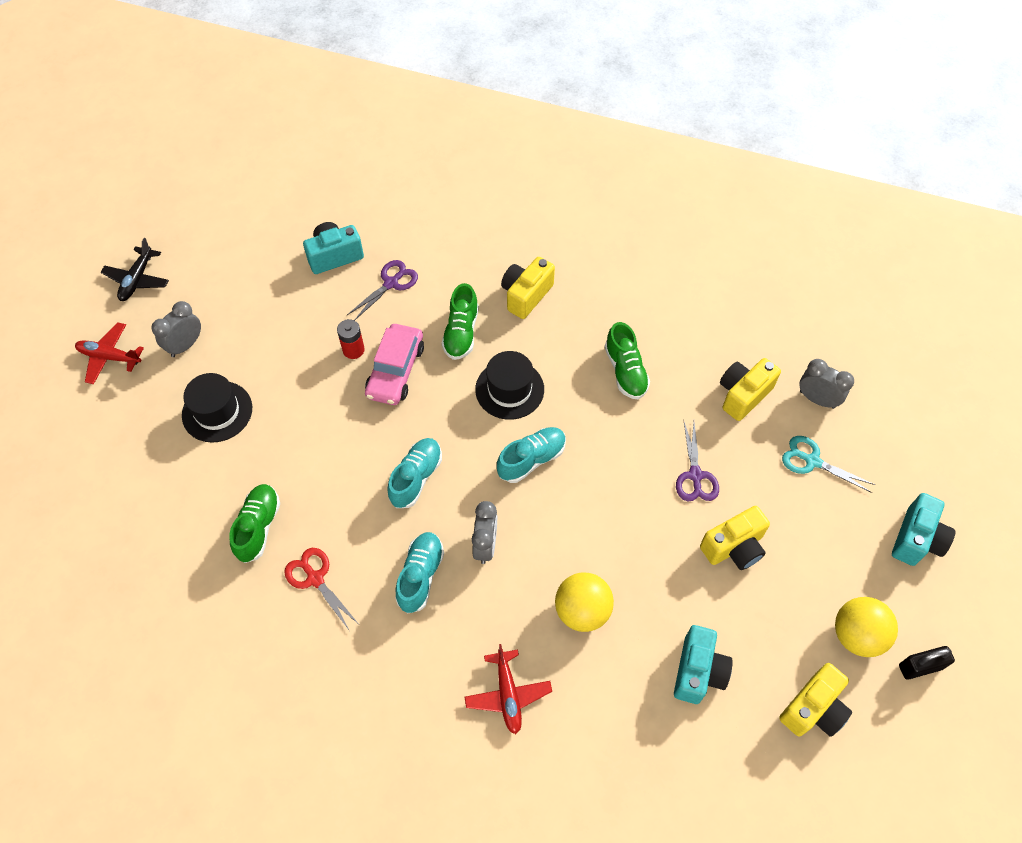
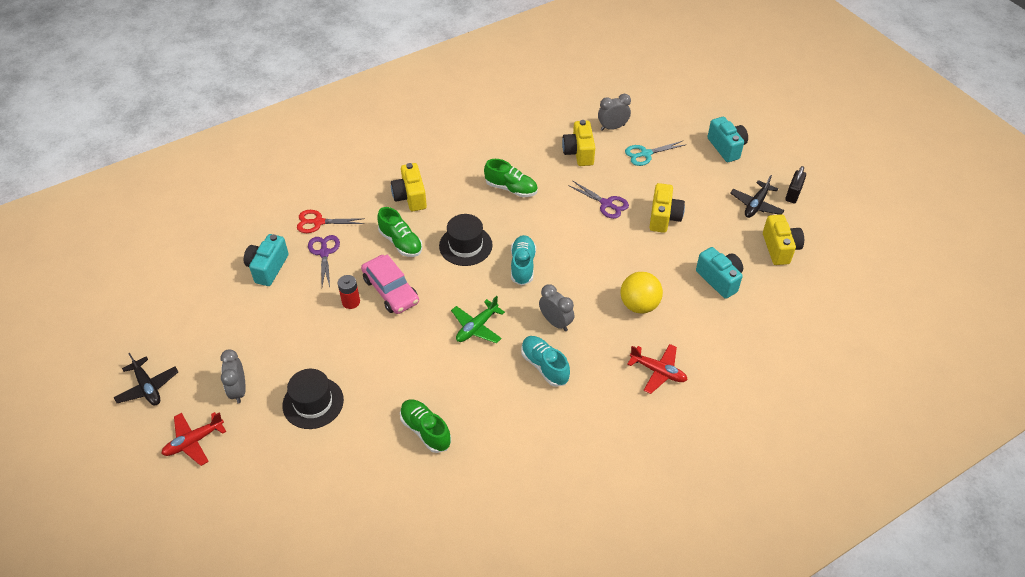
camera: 50 degrees left, 10 degrees down
red scissors [284,548,358,630] -> red scissors moved to [297,210,365,233]
turquoise shoe [387,438,442,508] -> green plane [451,296,505,344]
yellow ball [835,597,898,657] -> black plane [730,175,784,218]

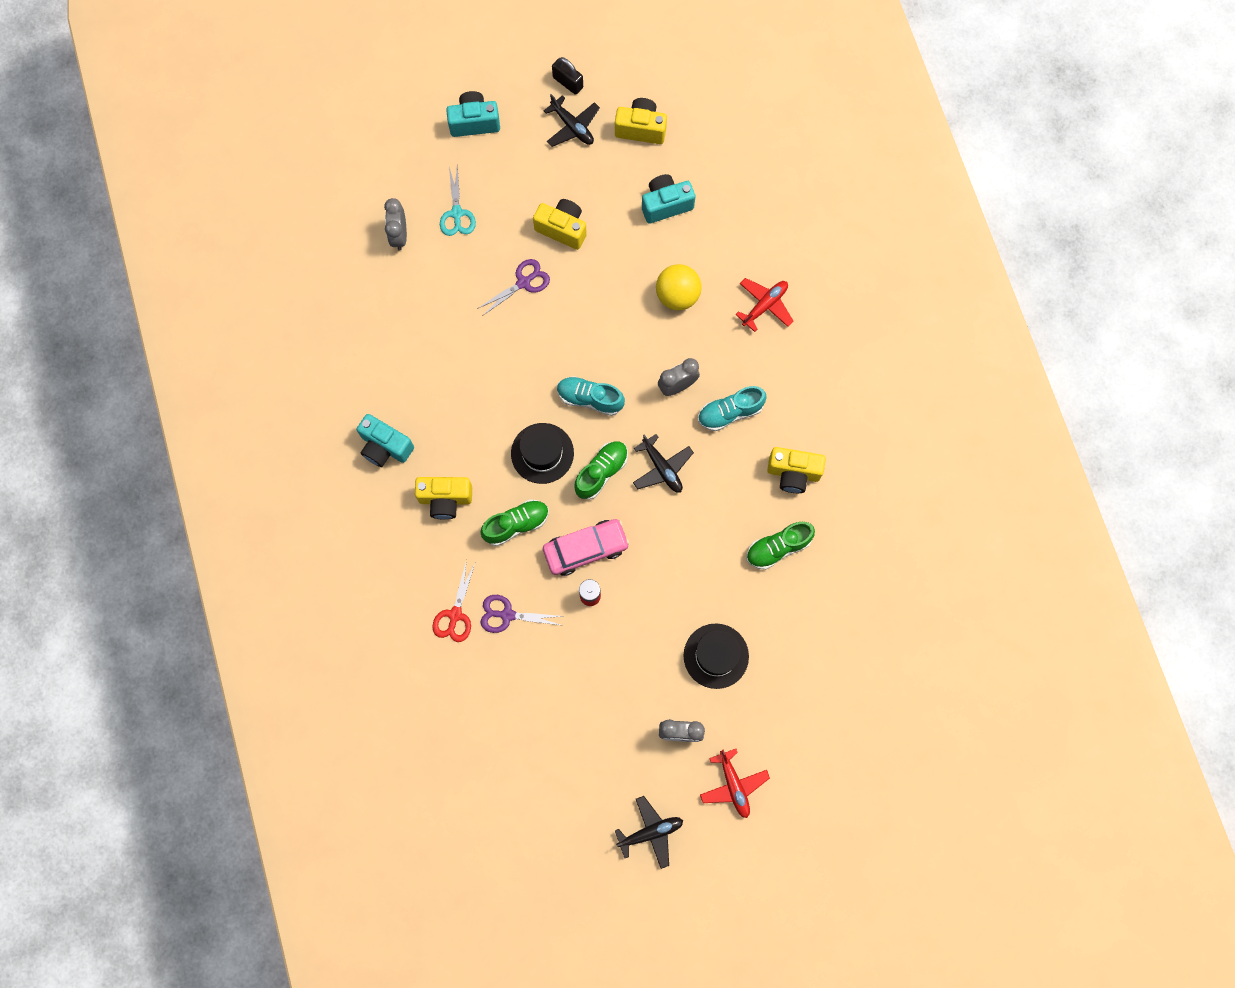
camera: 75 degrees left, 25 degrees up
turquoise camera [244,234,289,286] -> turquoise camera moved to [357,414,414,467]
green plane [451,296,505,344] -> black plane [633,434,694,493]
green shoe [484,159,538,197] -> green shoe moved to [574,441,628,500]
yellow camera [562,120,595,166] -> yellow camera moved to [767,447,826,493]

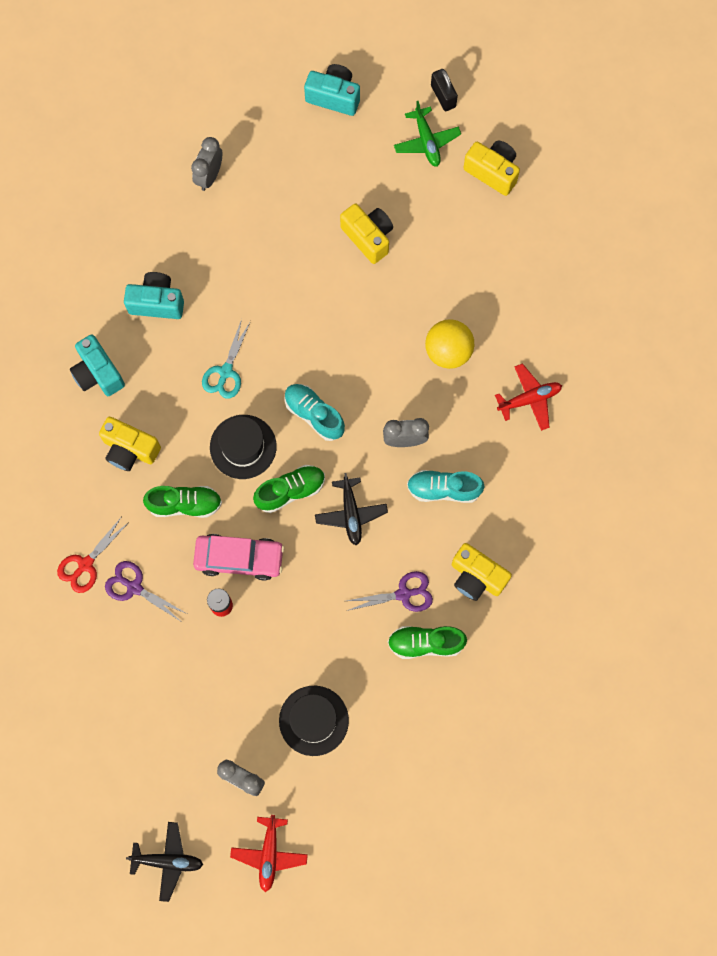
camera: 25 degrees right, 0 degrees up
turquoise scissors [440,164,476,236] -> turquoise scissors moved to [202,319,251,399]
purple scissors [477,259,550,315] -> purple scissors moved to [347,571,433,612]
black plane [544,94,600,147] -> green plane [394,101,461,167]
turquoise camera [642,174,695,224] -> turquoise camera moved to [124,272,184,319]

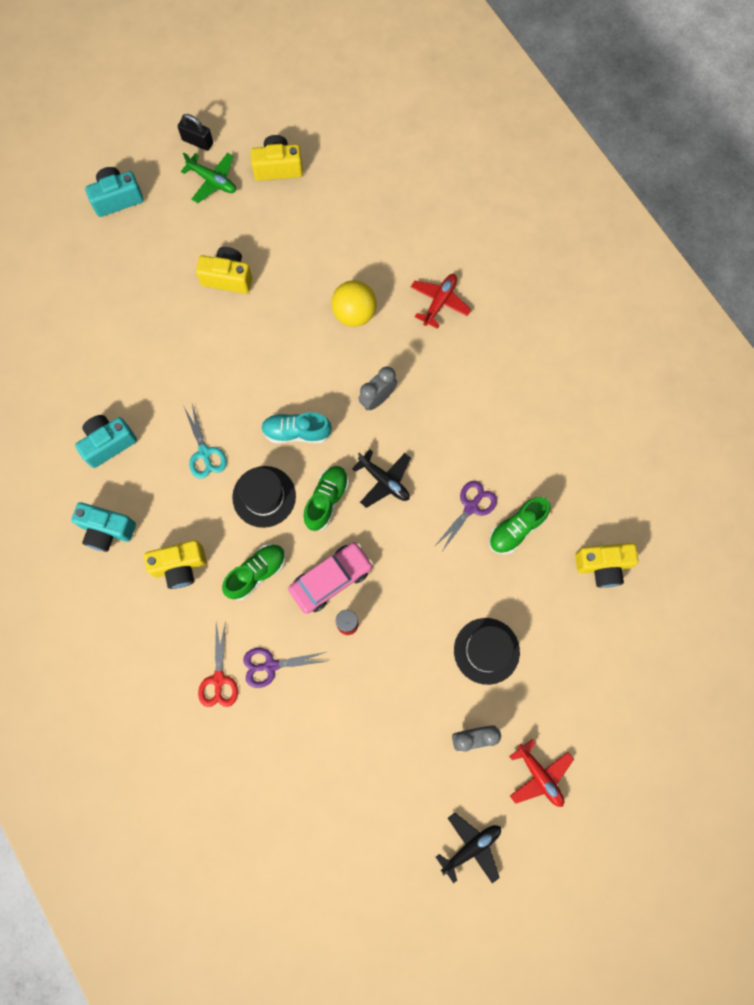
camera: 40 degrees left, 0 degrees up
grey clock [191,137,222,191] -> none
turquoise shoe [407,470,485,503] -> none
yellow camera [452,543,512,601] -> yellow camera moved to [575,543,639,588]

